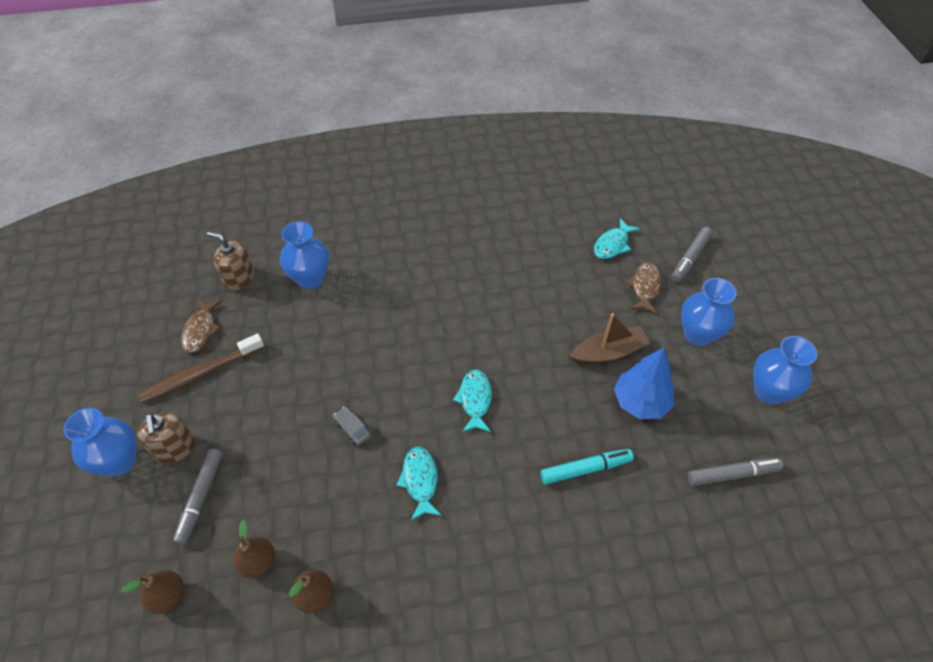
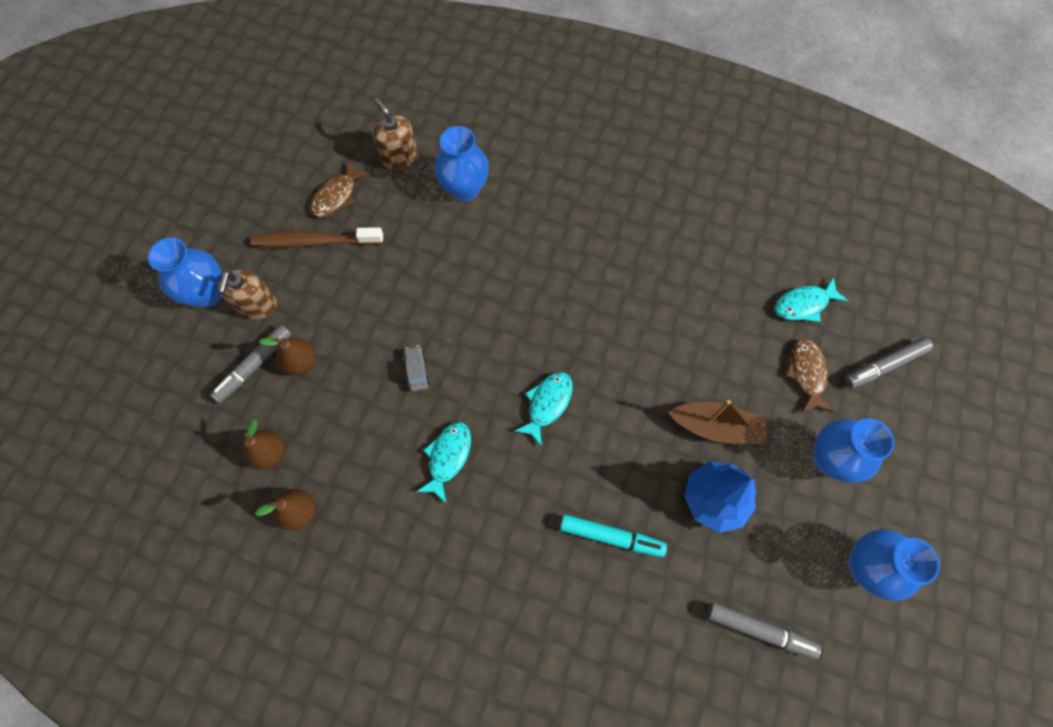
camera: 30 degrees right, 15 degrees up
brown pear [121,570,184,614] -> brown pear moved to [259,337,316,375]
brown fish [626,263,662,314] -> brown fish turned 45 degrees counterclockwise [785,339,833,412]

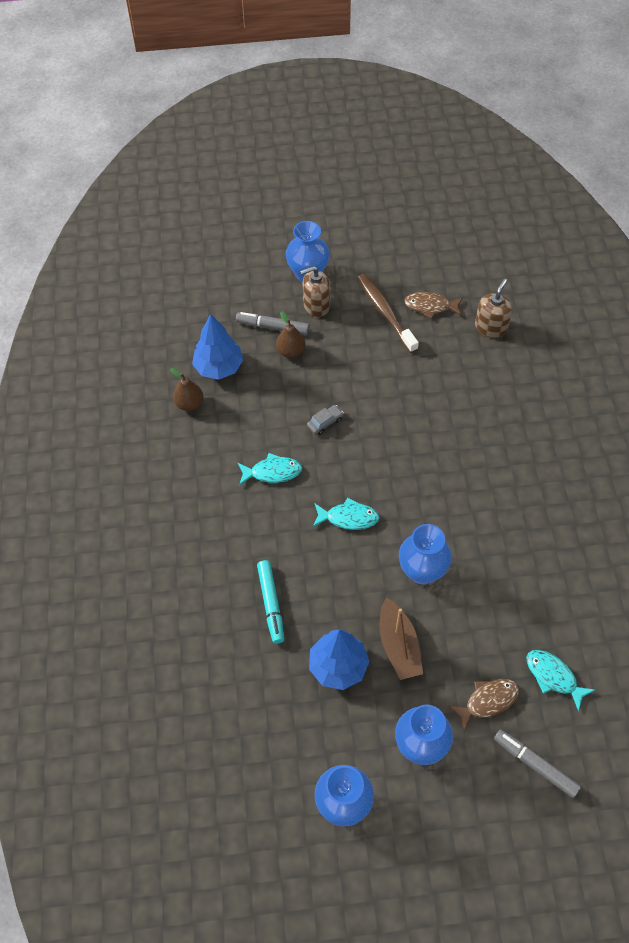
camera: 65 degrees right, 10 degrees down
brown pear [242,419,285,470] -> blue tree [192,314,243,380]
blue vase [434,126,489,202] -> blue vase moved to [399,524,452,584]
grey marker [707,602,821,659] -> none

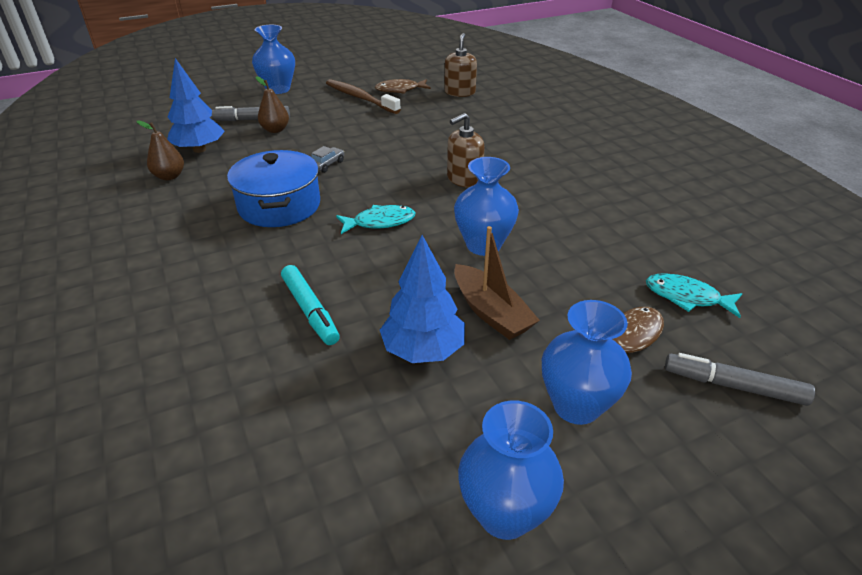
camera: 20 degrees left, 20 degrees down
turquoise fish [238,453,302,485] -> blue pot [227,150,320,227]
brown soap dispenser [300,266,330,317] -> brown soap dispenser moved to [447,113,485,188]

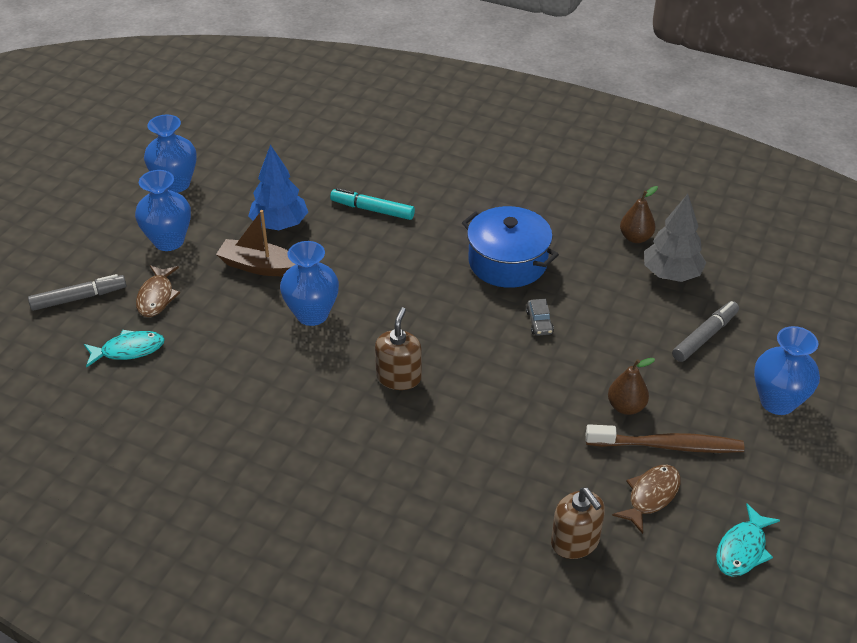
camera: 140 degrees right, 5 degrees up
blue tree [167,58,225,153] -> grey tree [644,194,706,282]
brown pear [256,76,289,133] -> brown pear moved to [608,358,655,415]
turquoise fish [336,205,415,234] -> turquoise fish moved to [716,504,780,577]

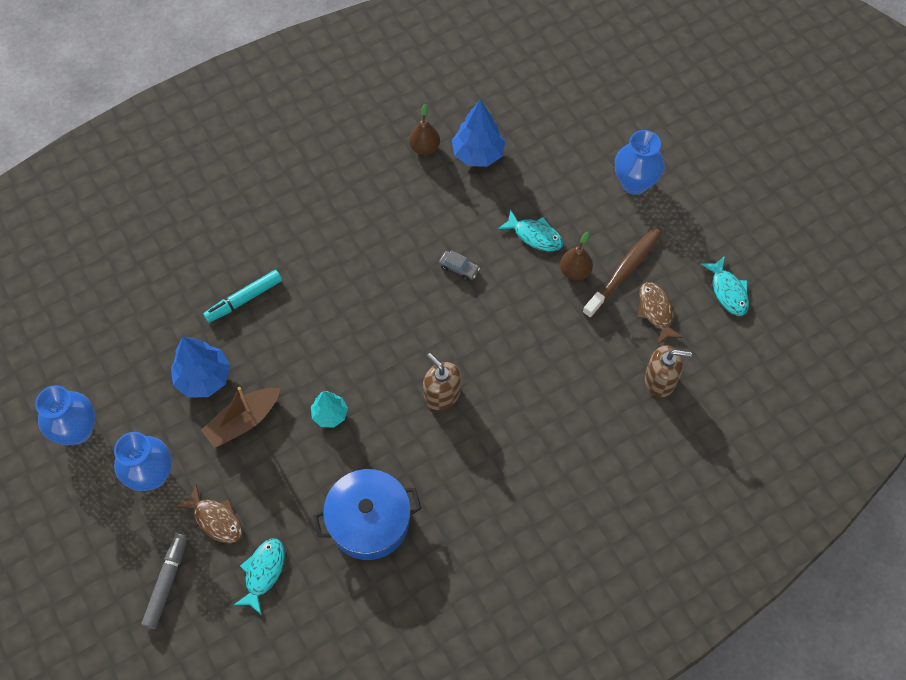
camera: 55 degrees left, 20 degrees up
blue vase [280,241,339,326] -> turquoise tree [311,391,348,428]
blue pot [462,206,559,288] -> blue pot moved to [313,469,422,560]
grey tree [644,194,706,282] -> blue tree [452,100,506,167]
grey marker [672,301,739,362] -> none
none -> turquoise fish [498,209,563,251]

